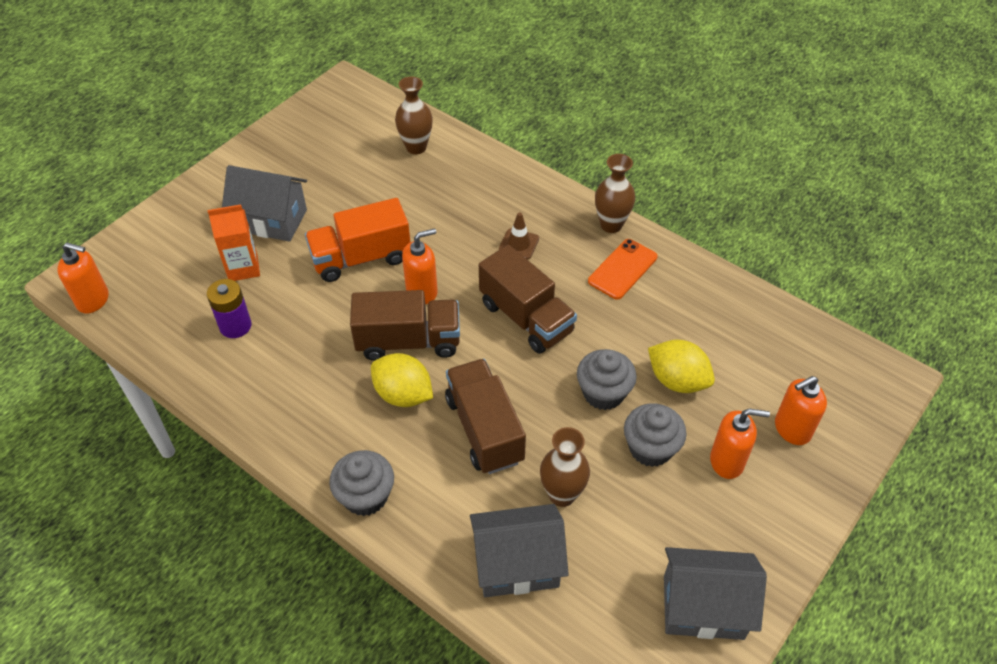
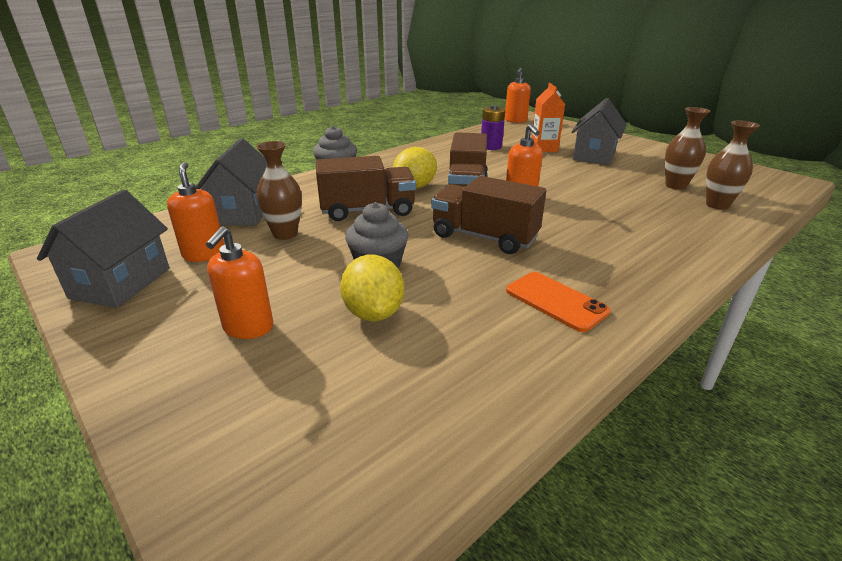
camera: 100 degrees right, 20 degrees down
orange truck [305,198,410,282] -> none
brown truck [479,245,577,354] -> brown truck turned 60 degrees clockwise [431,176,546,254]
brown traffic cone [499,212,539,260] -> none
brown vase [595,154,635,233] -> brown vase moved to [665,107,710,190]
grey cupcake [624,403,687,467] -> none
yellow lemon [648,340,715,393] -> yellow lemon turned 60 degrees counterclockwise [340,255,404,321]
orange soap dispenser [775,376,827,445] -> orange soap dispenser moved to [167,162,224,262]

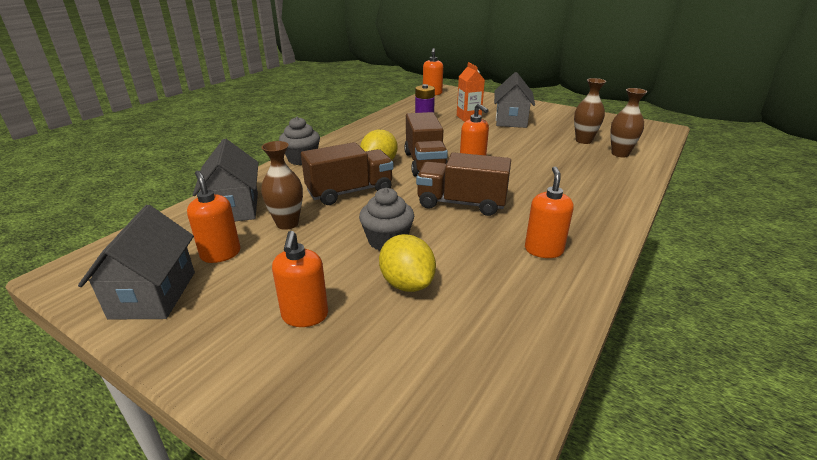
camera: 15 degrees left, 0 degrees up
orange phone [506,272,611,332] -> orange soap dispenser [525,166,573,258]

